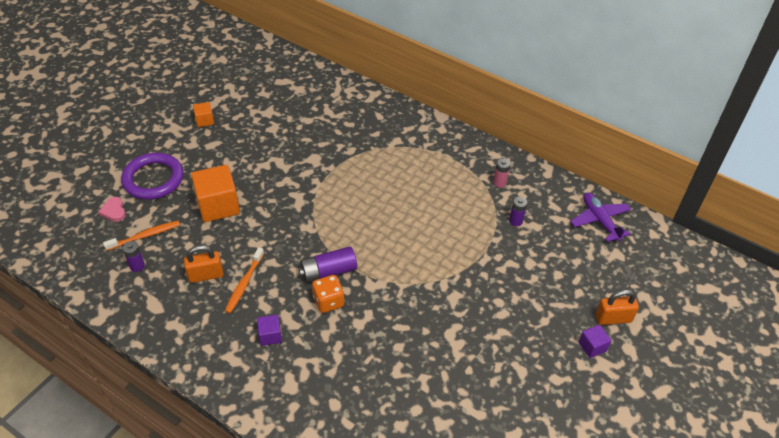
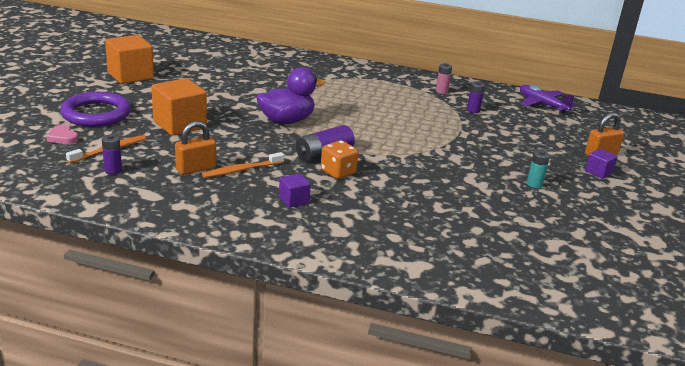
camera: 20 degrees left, 20 degrees down
orange cube [193,102,214,127] -> orange cube [105,35,154,84], size x2.00
orange toothbrush [225,247,264,313] -> orange toothbrush turned 60 degrees clockwise [202,152,284,178]
none -> purple duck [256,67,325,124]
none -> turquoise battery [527,150,550,188]

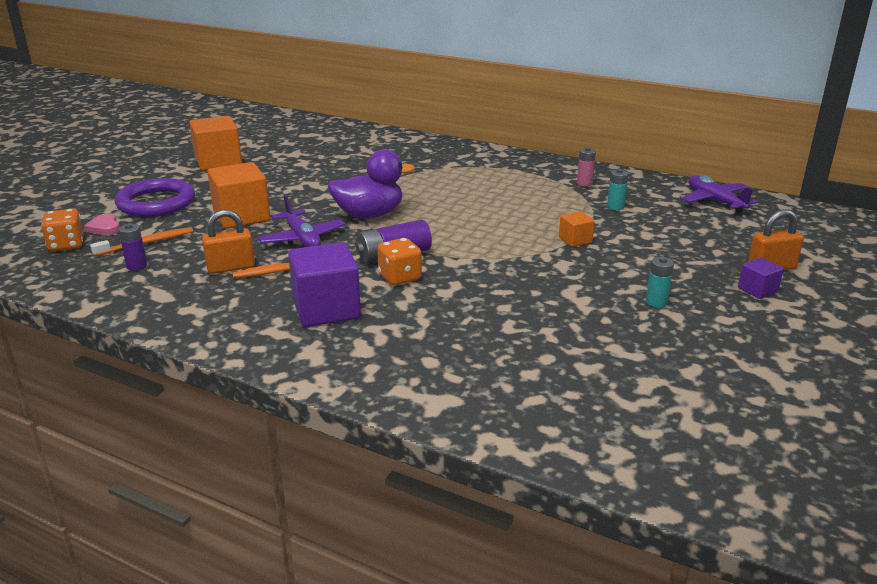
camera: 15 degrees right, 0 degrees up
purple cube [279,173,311,208] -> purple cube [288,242,361,327], size x2.00
purple battery [467,81,485,113] -> turquoise battery [607,169,628,210]
none -> orange dice [41,209,84,251]
none -> purple plane [258,195,345,247]
none -> orange cube [559,211,595,247]

